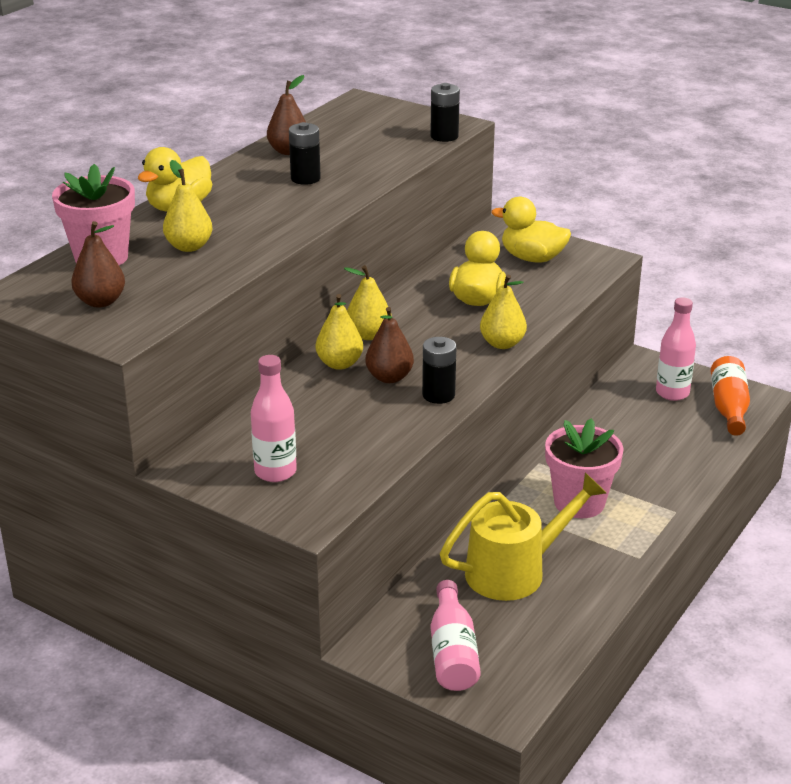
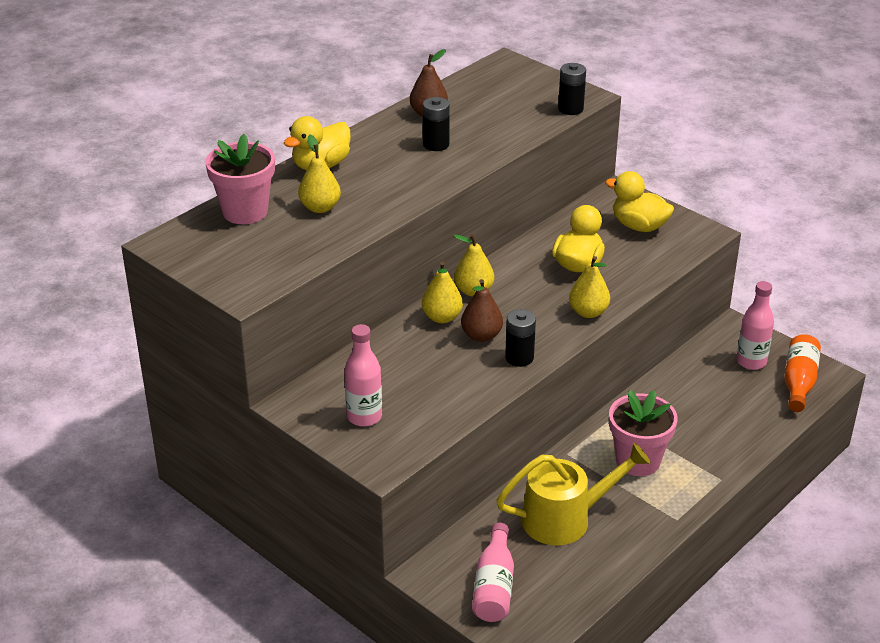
camera: 10 degrees right, 5 degrees up
brown pear [71,221,125,308] -> none

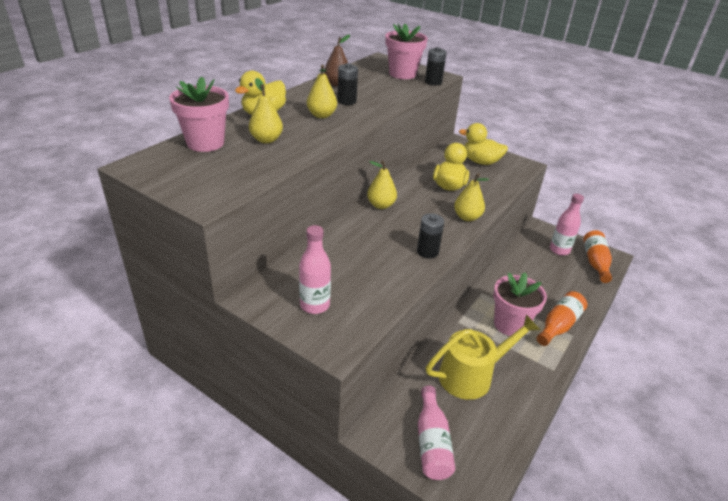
camera: 10 degrees left, 0 degrees up
yellow pear [422,261,463,323] -> yellow pear moved to [307,65,337,118]
brown pear [461,279,503,342] -> none
none -> pink flower pot [386,23,428,79]
none -> orange bottle [537,291,587,346]

